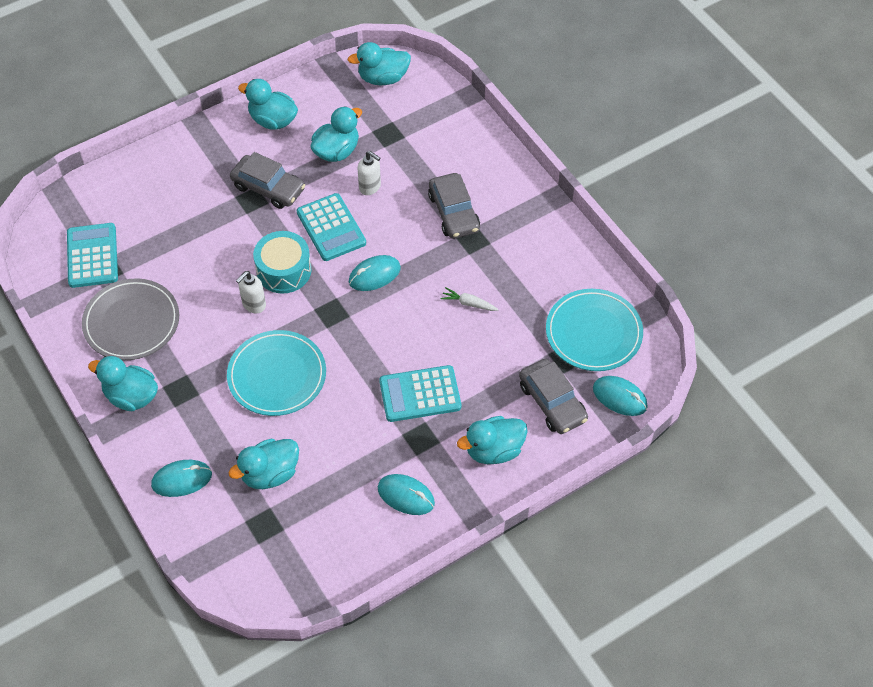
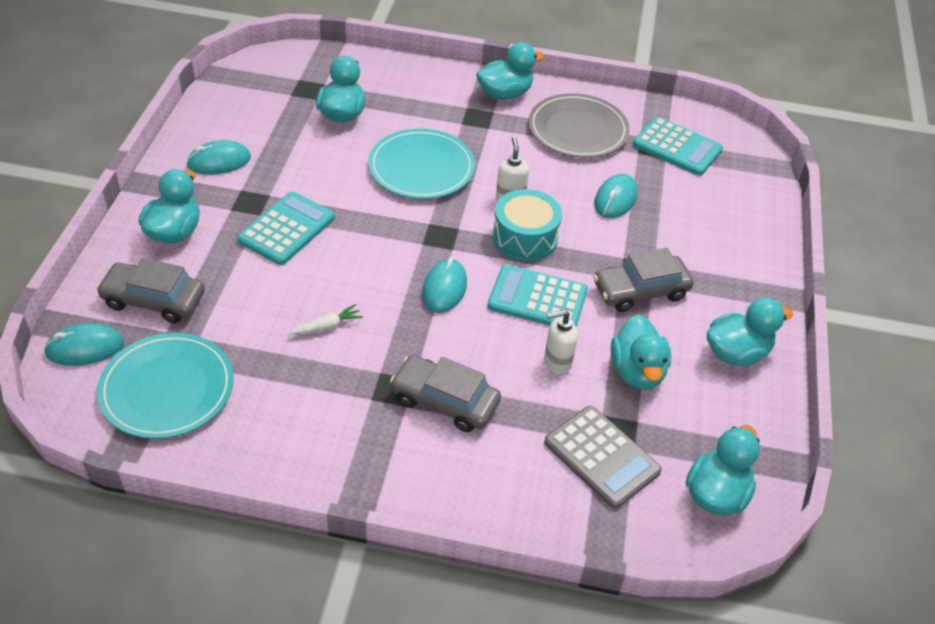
camera: 130 degrees right, 10 degrees down
turquoise mouse [151,460,212,497] -> turquoise mouse moved to [594,174,638,218]
none -> grey calculator [544,406,662,509]

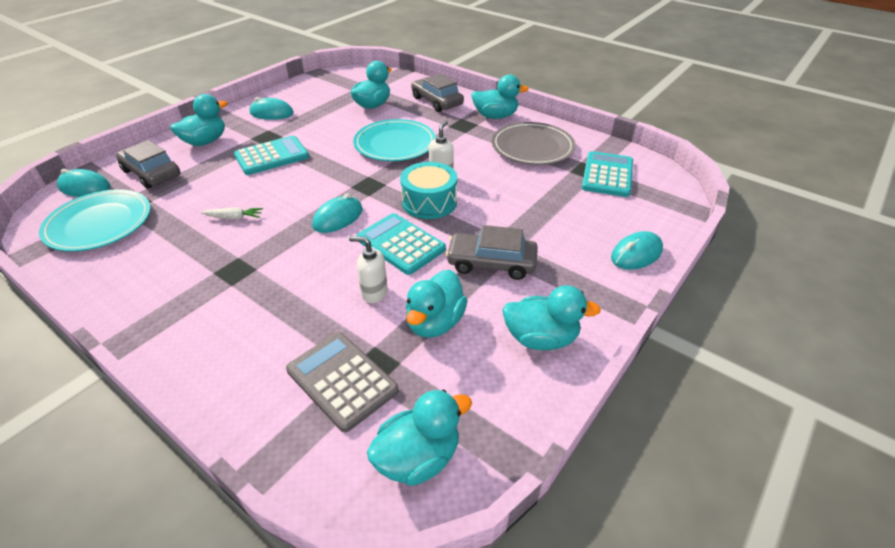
camera: 30 degrees right, 5 degrees down
grey car [390,355,501,432] -> grey car moved to [411,74,464,112]
grey calculator [544,406,662,509] -> grey calculator turned 150 degrees clockwise [286,332,399,432]
turquoise mouse [594,174,638,218] -> turquoise mouse moved to [611,231,663,270]
turquoise calculator [633,117,723,176] -> turquoise calculator turned 135 degrees counterclockwise [582,151,633,197]

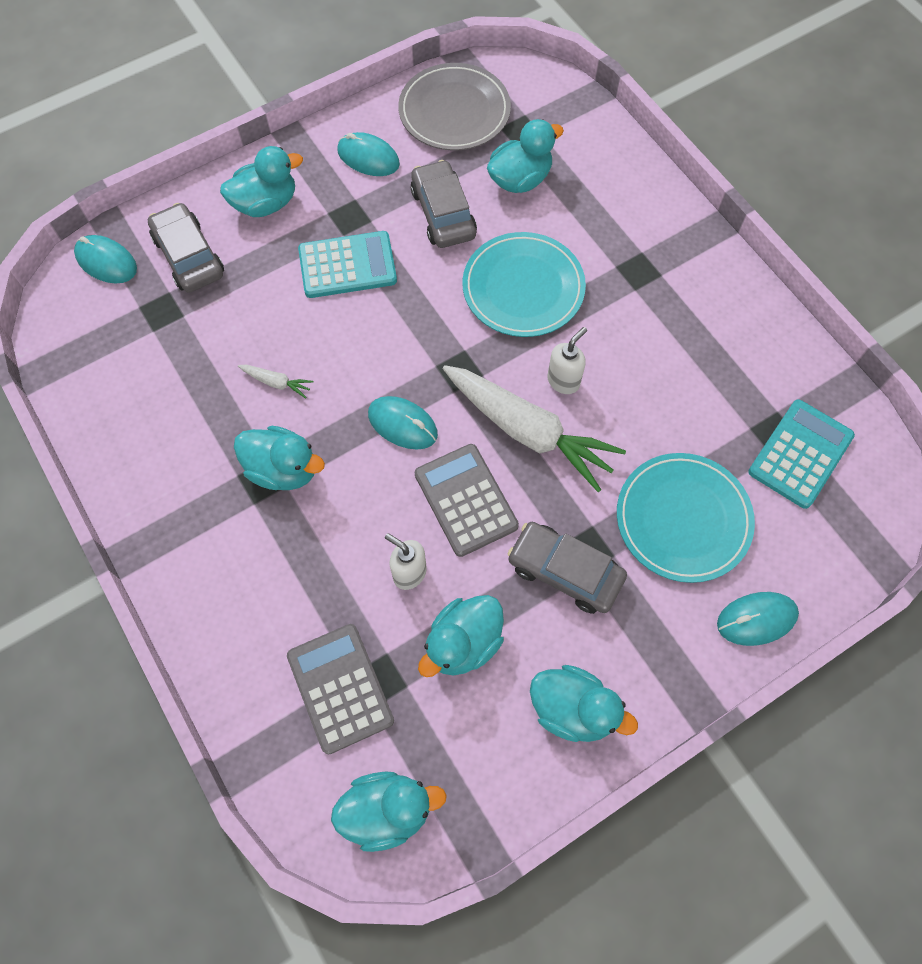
camera: 20 degrees right, 25 degrees up
turquoise plate [39,189,151,252] -> turquoise plate moved to [617,453,755,583]
turquoise mouse [312,194,363,233] -> turquoise mouse turned 60 degrees clockwise [368,396,438,449]
turquoise calculator [356,213,446,275] -> grey calculator [415,444,519,557]
turquoise drum [400,162,457,219] -> white carrot [443,365,626,492]
grey car [411,74,464,112] -> grey car moved to [411,160,477,248]
turquoise duck [471,74,529,119] -> turquoise duck moved to [234,426,325,490]
grey plate [492,122,576,165] -> grey plate moved to [398,63,511,151]

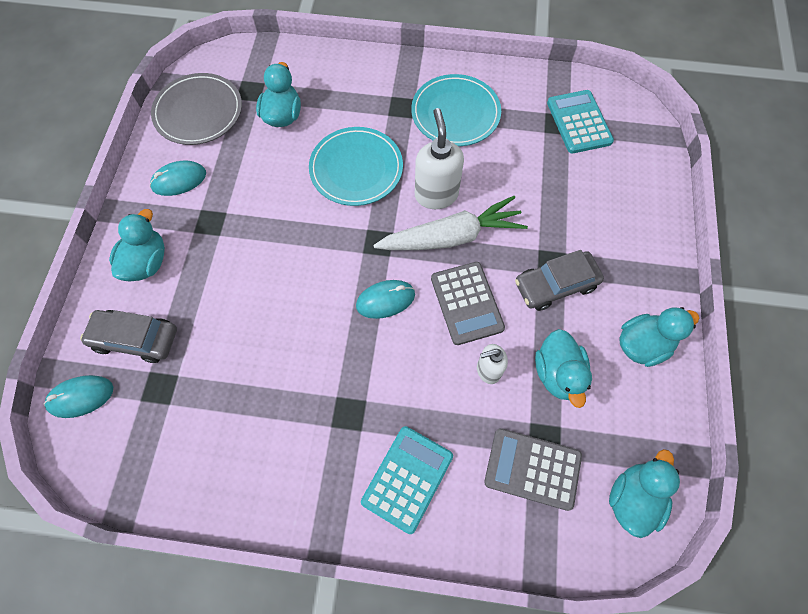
camera: 50 degrees left, 0 degrees up
turquoise duck [234,426,325,490] -> none
white carrot [238,365,314,399] -> none
turquoise calculator [298,231,397,298] -> turquoise calculator moved to [361,426,453,534]
grey car [411,160,477,248] -> none
grey calculator [415,444,519,557] -> grey calculator turned 120 degrees counterclockwise [431,262,505,345]
white soap dispenser [547,327,587,394] -> white soap dispenser [415,108,464,209], size x1.68
turquoise plate [617,453,755,583] -> turquoise plate moved to [411,74,501,146]
turquoise mouse [717,592,799,646] -> none

